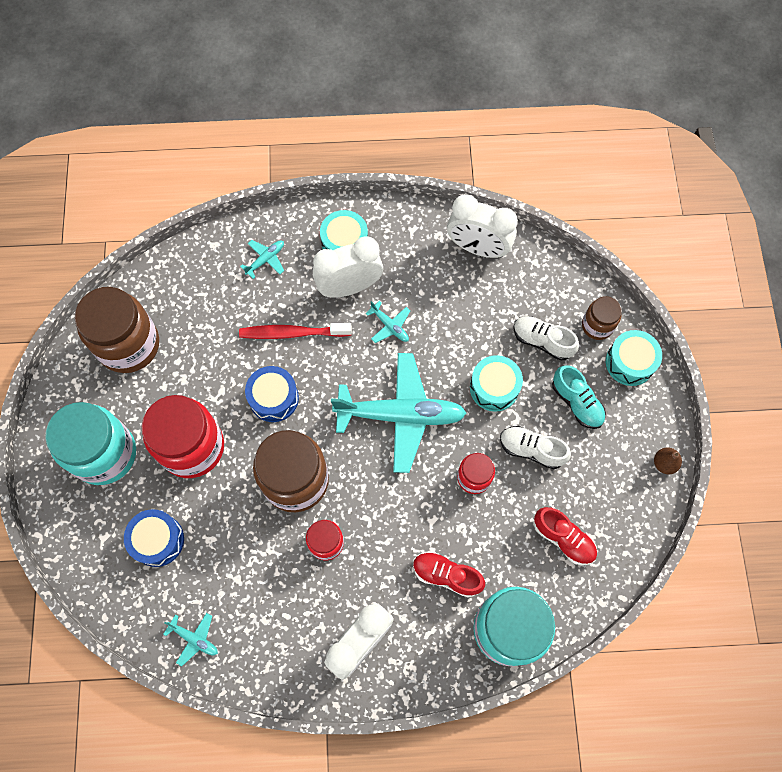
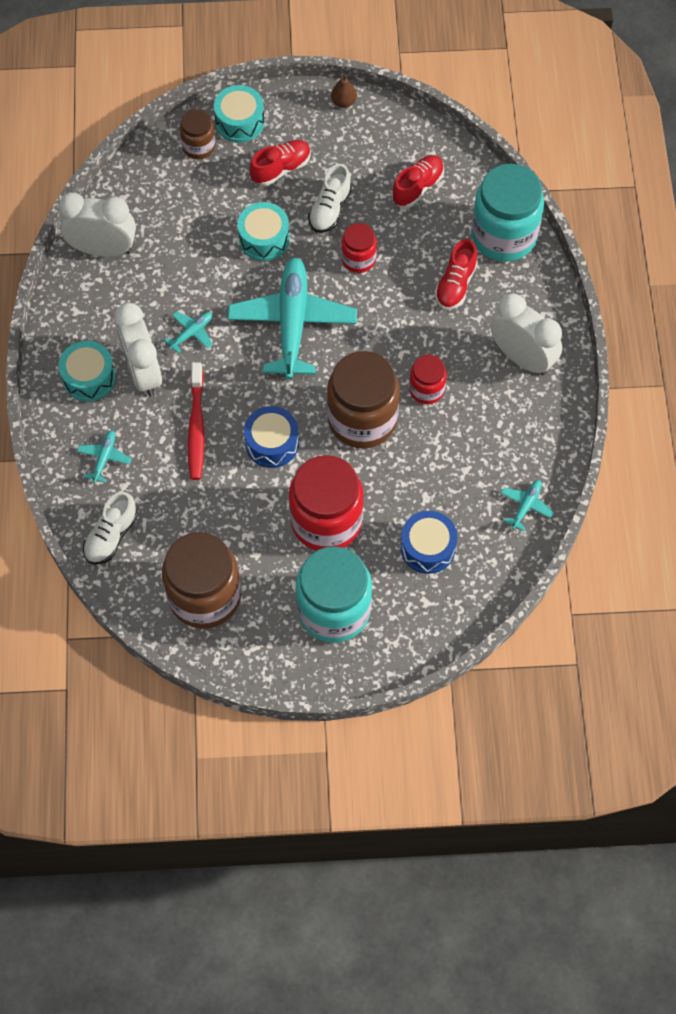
camera: 90 degrees left, 5 degrees down
turquoise plane [240,240,284,279] -> turquoise plane turned 60 degrees clockwise [77,430,132,483]
white clock [447,194,518,258] -> white clock turned 105 degrees counterclockwise [58,193,136,257]
white shoe [513,316,579,361] -> white shoe moved to [83,492,138,564]
turquoise shoe [552,365,606,429] -> red shoe [250,140,311,186]

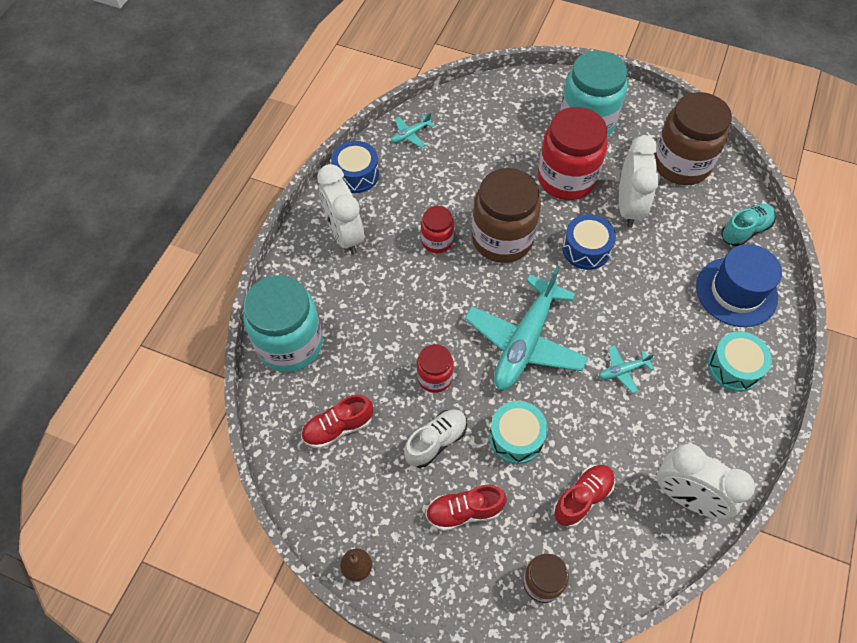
camera: 155 degrees left, 5 degrees down
turquoise plane [77,430,132,483] -> blue hat [696,244,782,327]
white shoe [83,492,138,564] -> turquoise shoe [721,204,776,246]
white clock [114,303,162,396] -> white clock moved to [619,135,660,228]
red toothbrush [187,362,205,480] -> none
turquoise drum [214,85,265,143] -> none
blue drum [400,511,457,574] -> blue drum moved to [331,141,379,193]
red shoe [435,239,478,310] -> red shoe moved to [553,465,615,527]

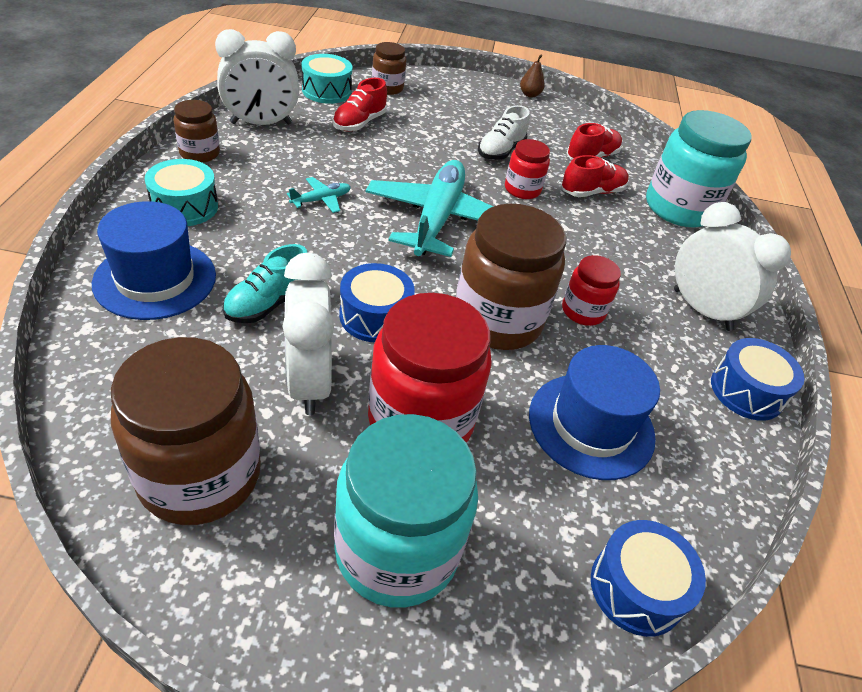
camera: 160 degrees right, 15 degrees down
turquoise plane [391,113,434,148] -> none
red shoe [426,485,506,531] -> red shoe moved to [562,155,629,197]
turquoise drum [489,401,548,464] -> turquoise drum moved to [301,54,353,104]
white clock [657,444,755,519] -> white clock turned 150 degrees clockwise [215,29,299,125]
turquoise shoe [721,204,776,246] -> turquoise shoe moved to [223,244,308,323]
none -> brown jar [173,100,220,163]
none -> blue hat [529,345,660,480]
none -> blue drum [591,520,706,637]

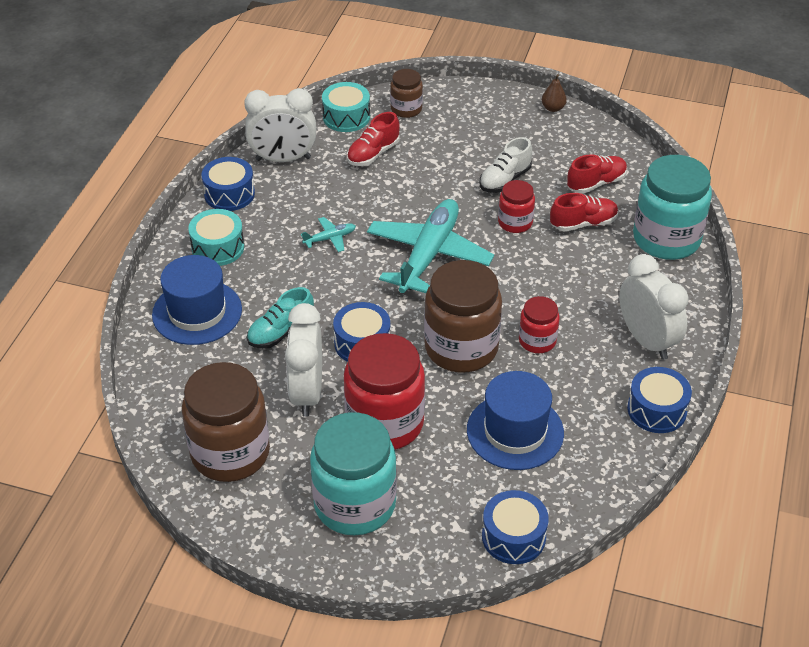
camera: 15 degrees right, 0 degrees up
brown jar [173,100,220,163] -> blue drum [201,157,255,211]

